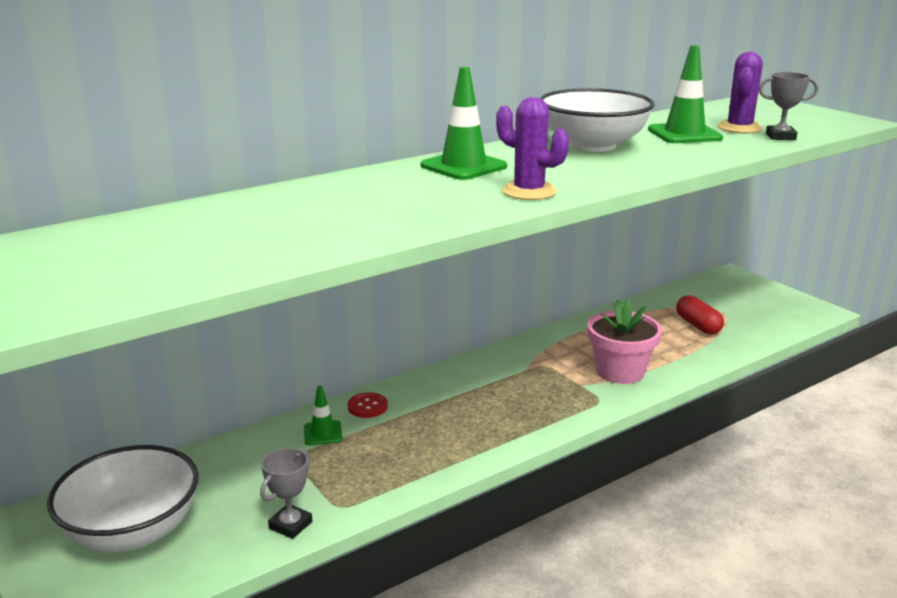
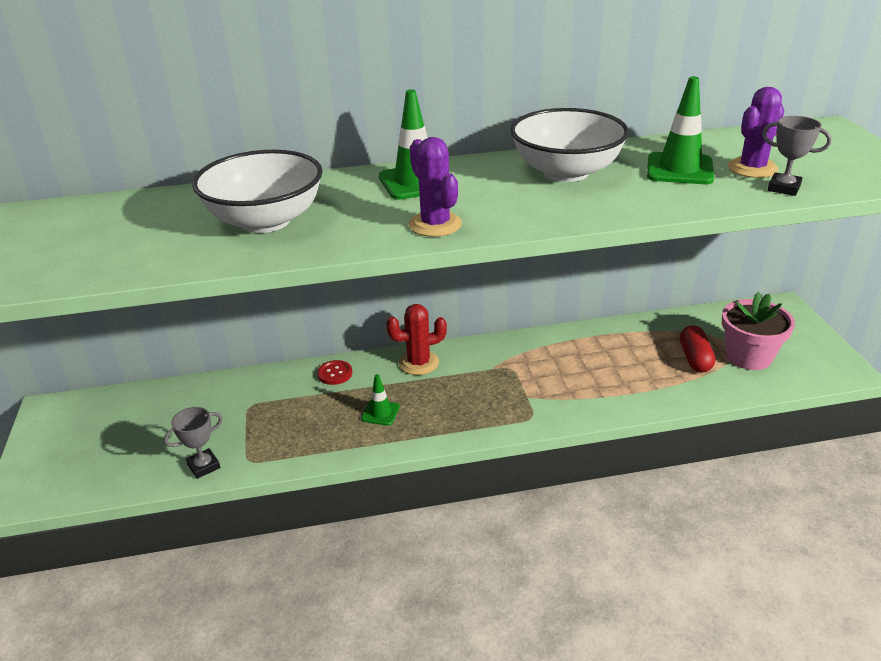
camera: 25 degrees right, 10 degrees up
white bowl [47,445,198,552] -> white bowl moved to [192,150,323,233]
green traffic cone [304,386,342,445] -> green traffic cone moved to [361,374,400,426]
pink flower pot [588,299,662,384] -> pink flower pot moved to [722,292,795,370]
none -> red cactus [386,304,447,375]

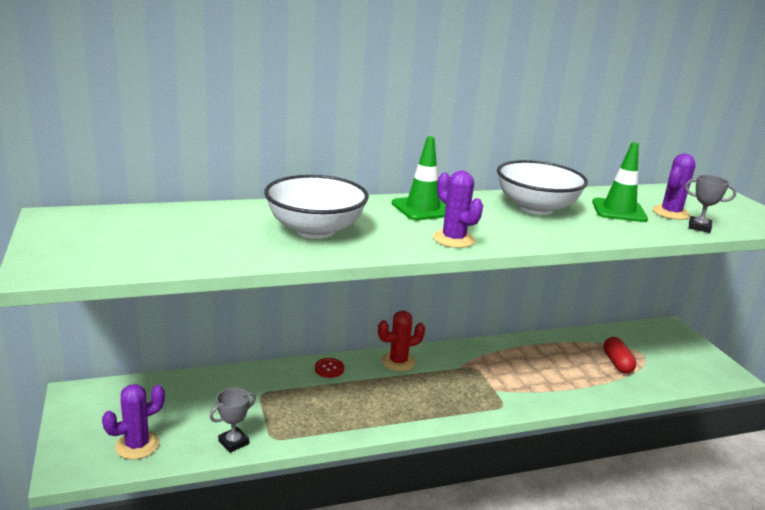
camera: 10 degrees left, 10 degrees down
green traffic cone [361,374,400,426] -> none
pink flower pot [722,292,795,370] -> none
none -> purple cactus [102,384,165,460]

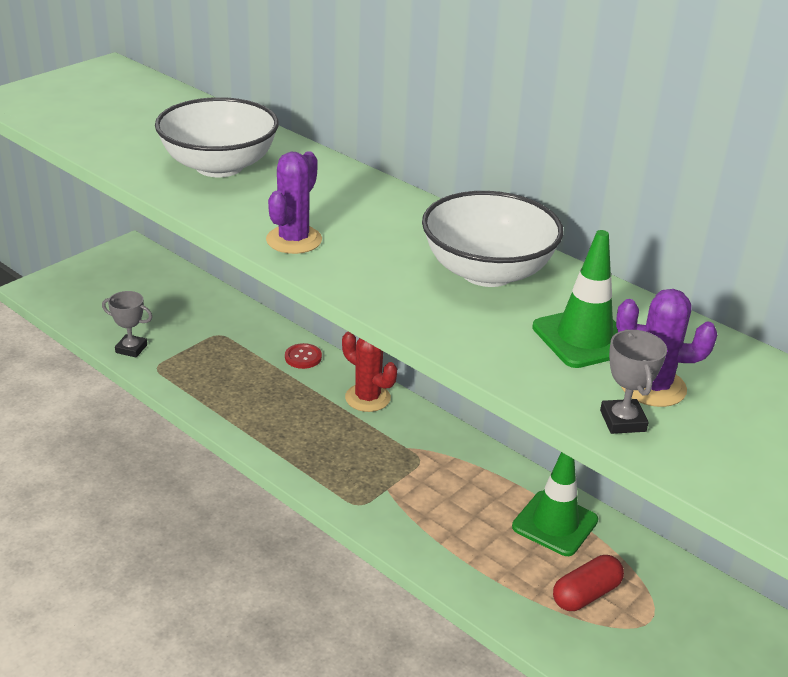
camera: 60 degrees right, 10 degrees up
purple cactus [102,384,165,460] -> none
green traffic cone [392,136,446,220] -> green traffic cone moved to [512,452,598,556]

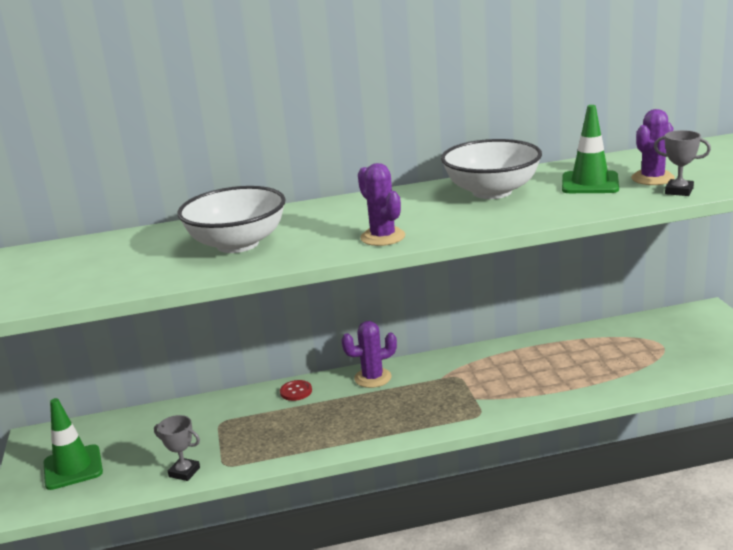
camera: 50 degrees left, 10 degrees down
grey trophy [102,291,152,358] -> grey trophy turned 60 degrees clockwise [154,415,200,481]
red cactus [342,332,397,412] -> purple cactus [341,321,397,388]
green traffic cone [512,452,598,556] -> green traffic cone moved to [44,398,103,490]
red capsule [553,555,624,611] -> none

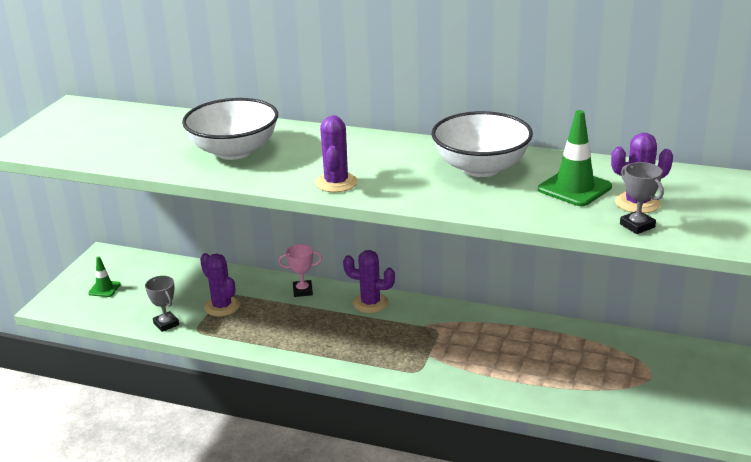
camera: 30 degrees right, 5 degrees up
green traffic cone [44,398,103,490] -> green traffic cone [88,256,121,297], size x0.57
red button [280,380,312,401] -> pink trophy [278,244,322,297]
none -> purple cactus [200,253,240,316]

